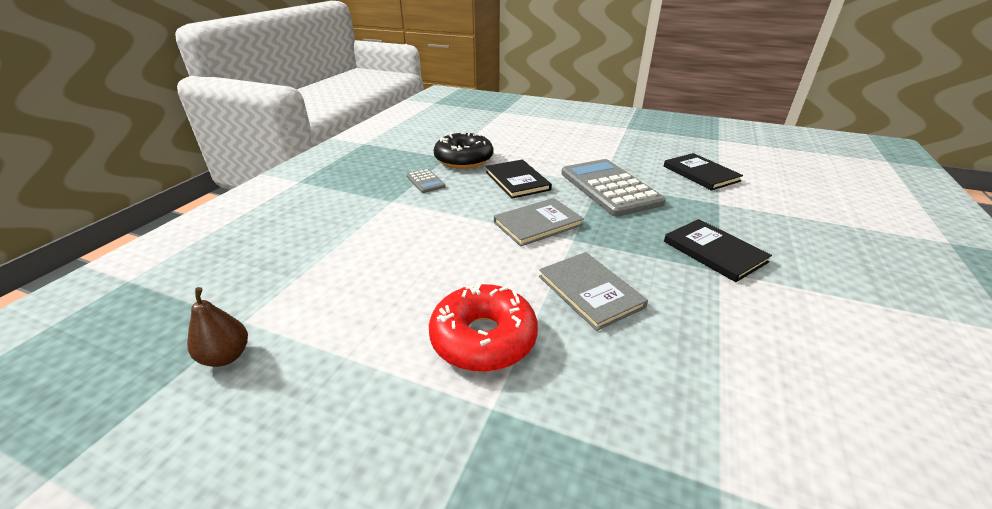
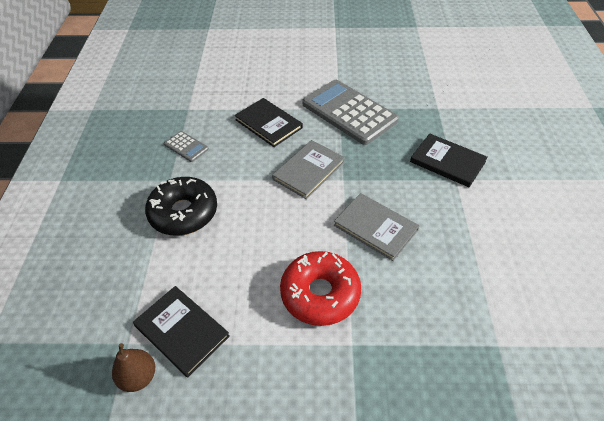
camera: 20 degrees left, 15 degrees up
black donut [434,132,493,169] -> black donut moved to [145,177,217,236]
black book [664,153,743,191] -> black book moved to [133,286,230,377]

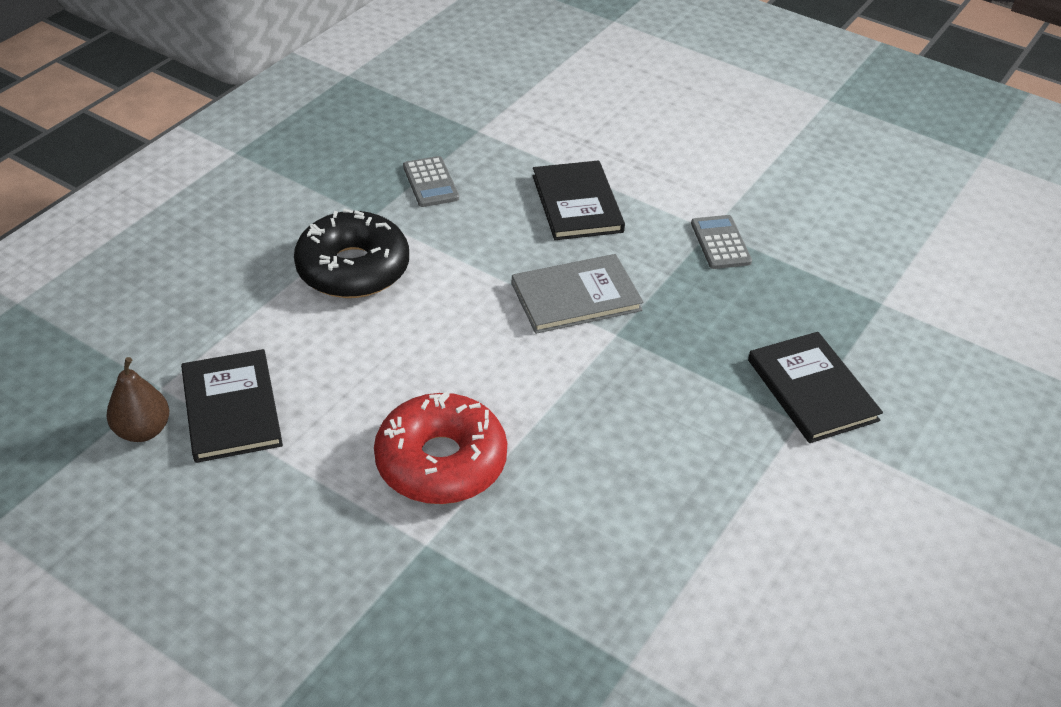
camera: 30 degrees right, 5 degrees down
grey calculator [302,80,399,145] -> grey calculator [691,215,752,269], size x0.45
grey book [334,193,420,261] -> none

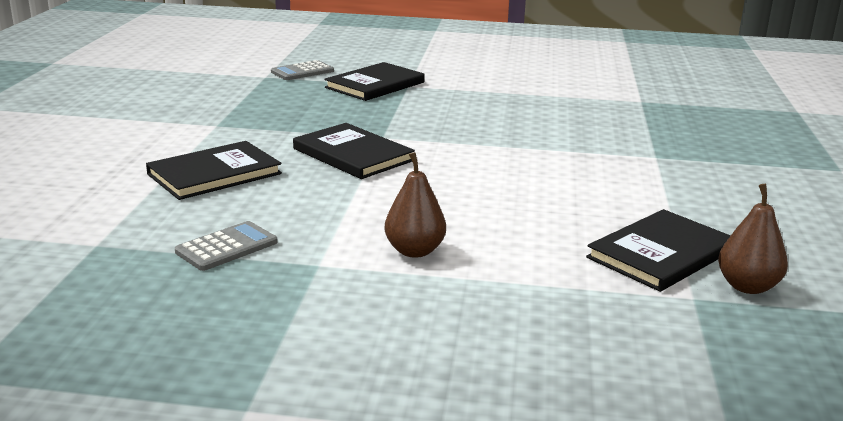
camera: 115 degrees left, 20 degrees down
black donut [294,209,409,298] -> brown pear [384,152,446,258]
red donut [374,392,507,504] -> none
grey book [511,254,643,334] -> black book [293,123,415,179]
grey calculator [691,215,752,269] -> grey calculator moved to [271,60,334,80]

